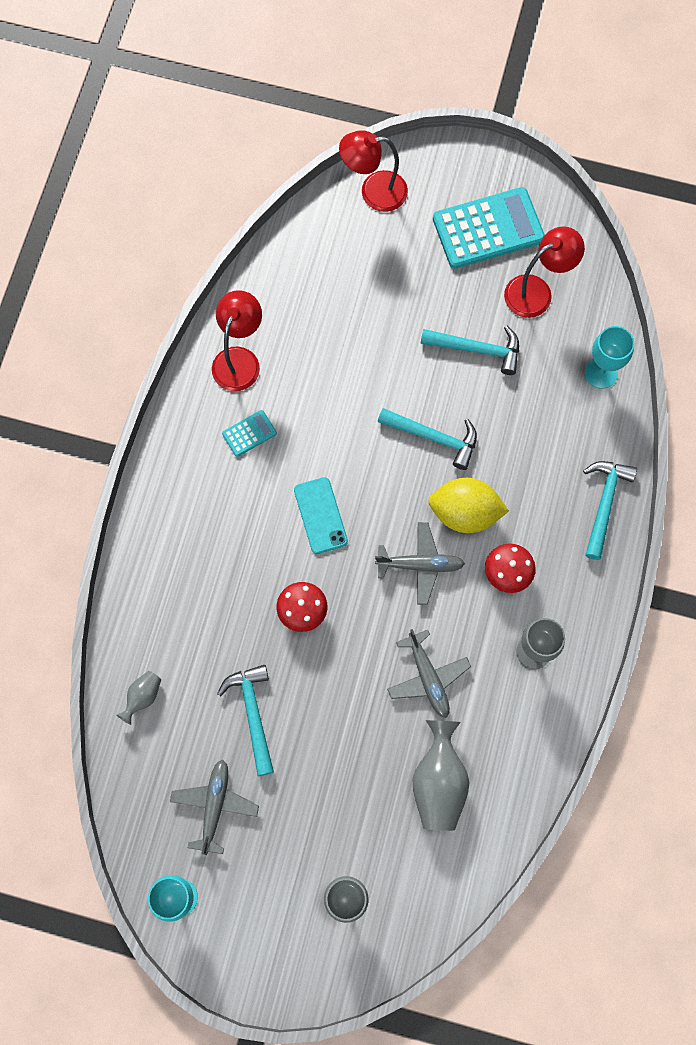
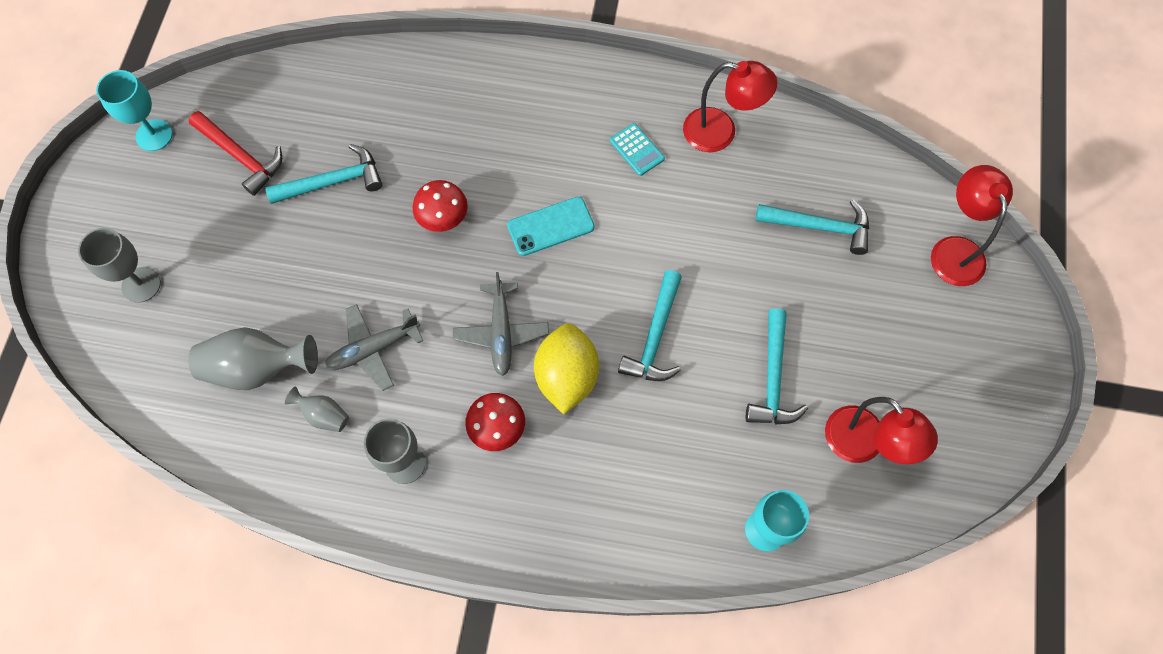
camera: 85 degrees right, 5 degrees down
grey vase [117,671,161,725] -> grey vase moved to [285,386,349,432]
grey plane [170,759,259,855] -> red hammer [189,111,282,196]
turquoise calculator [433,187,545,269] -> none
turquoise hammer [583,461,637,560] -> turquoise hammer moved to [755,199,869,255]

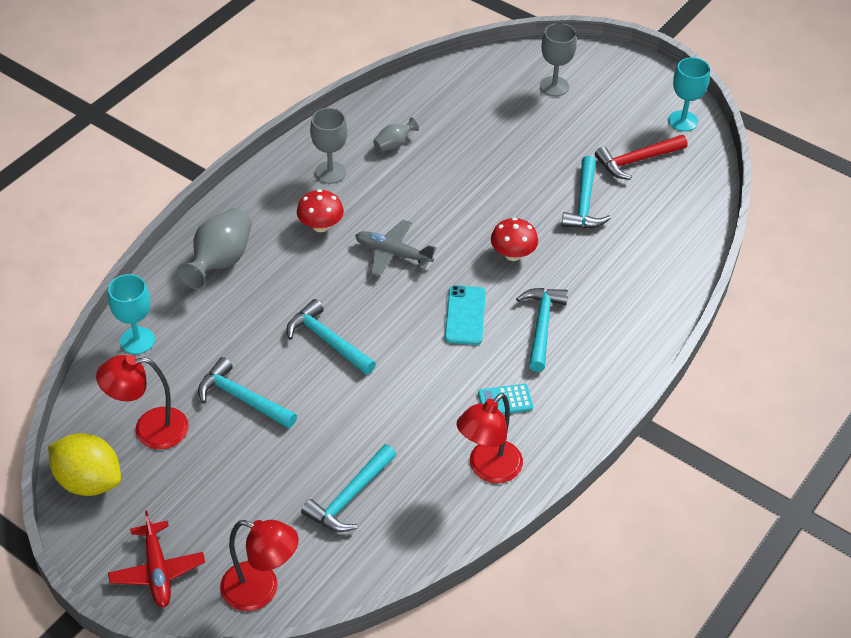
camera: 115 degrees right, 20 degrees down
grey vase [188,327,318,390] -> grey vase moved to [177,208,252,289]
grey plane [324,304,423,391] -> none
yellow lemon [534,323,599,414] -> yellow lemon moved to [48,433,121,496]
none -> red plane [108,511,205,608]
none -> turquoise hammer [516,288,568,372]

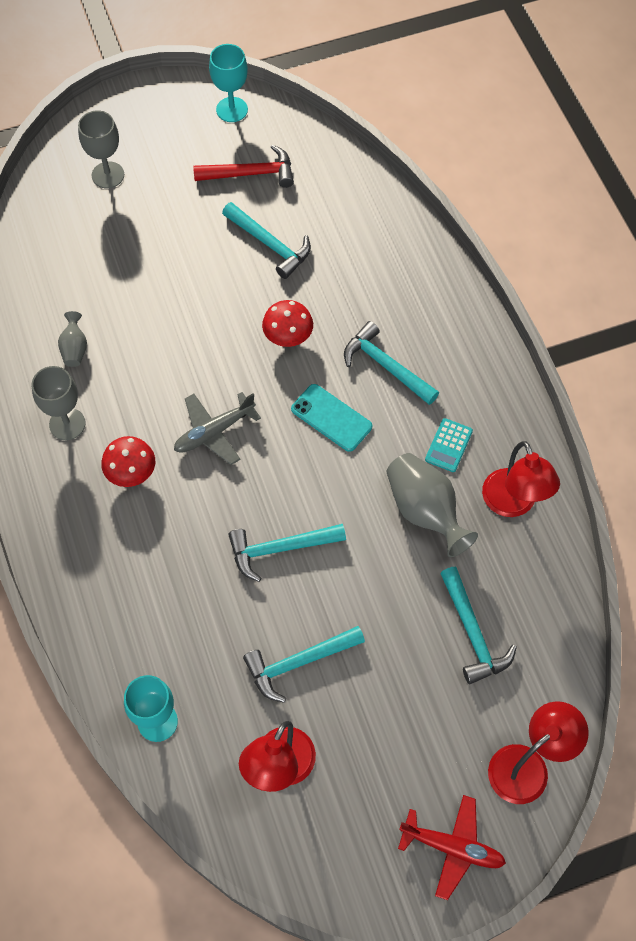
camera: 55 degrees left, 15 degrees up
yellow lemon [48,433,121,496] -> none
grey vase [177,208,252,289] -> grey vase moved to [387,453,478,557]
red hammer [595,135,688,180] -> red hammer turned 105 degrees counterclockwise [193,144,294,188]

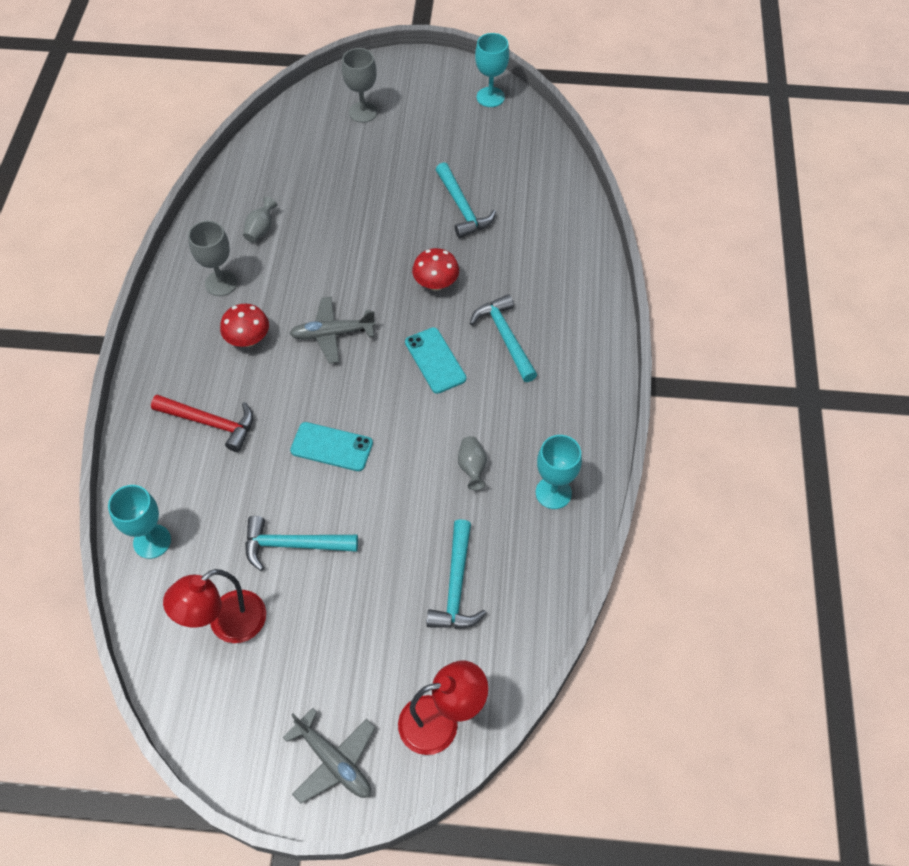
camera: 25 degrees right, 5 degrees down
red hammer [193,144,294,188] -> red hammer moved to [151,395,253,452]
turquoise hammer [228,524,346,582] -> turquoise phone [290,422,373,471]
grey vase [387,453,478,557] -> grey vase [458,436,487,490], size x0.52
red plane [398,795,506,900] -> grey plane [283,708,375,804]
turquoise calculator [425,418,473,472] -> none
red lamp [482,441,560,517] -> turquoise goblet [536,435,582,509]

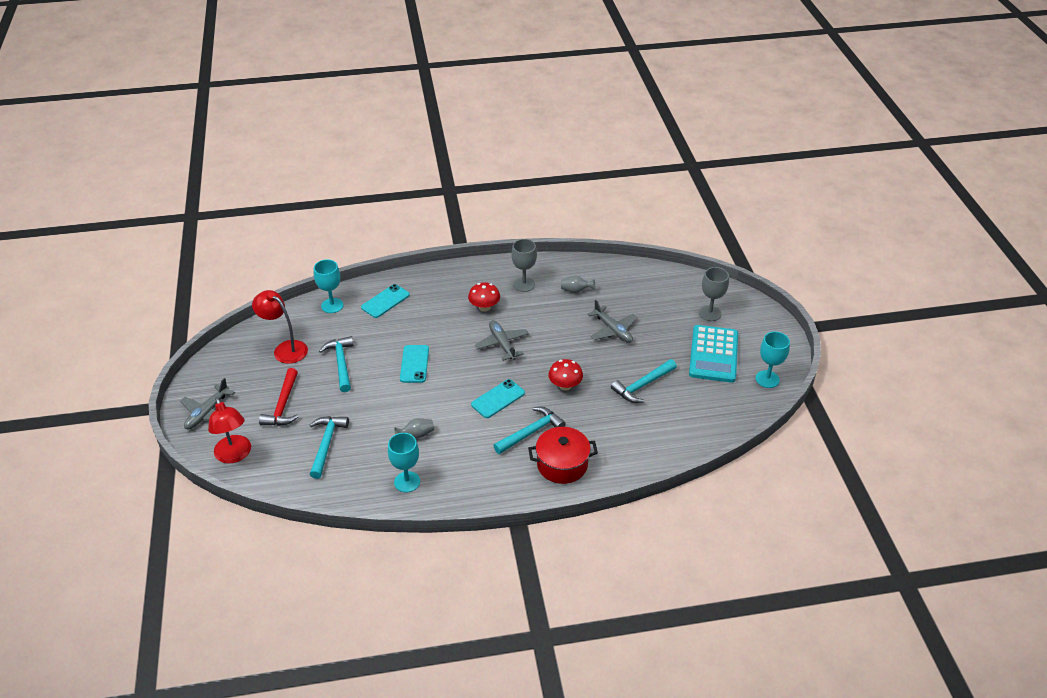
camera: 75 degrees right, 15 degrees down
red hammer [151,395,253,452] -> red hammer moved to [259,368,299,426]
turquoise hammer [426,519,487,629] -> turquoise hammer turned 105 degrees clockwise [310,416,349,479]
none -> turquoise phone [361,284,410,318]
none -> red pot [528,427,598,484]
none -> grey plane [587,300,637,343]
none -> turquoise calculator [689,325,738,383]

